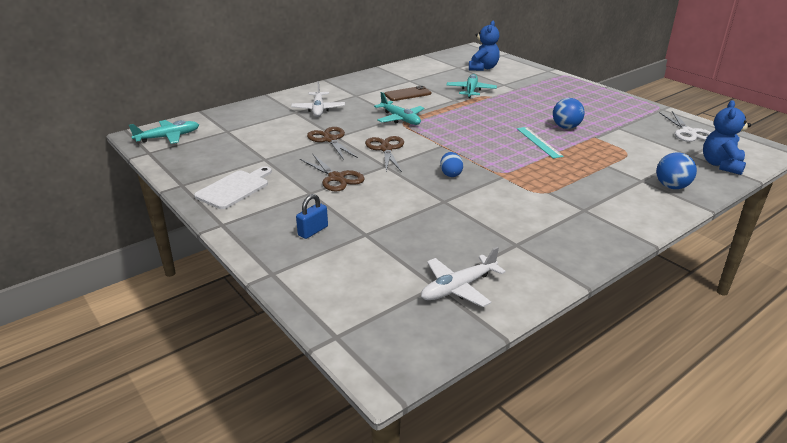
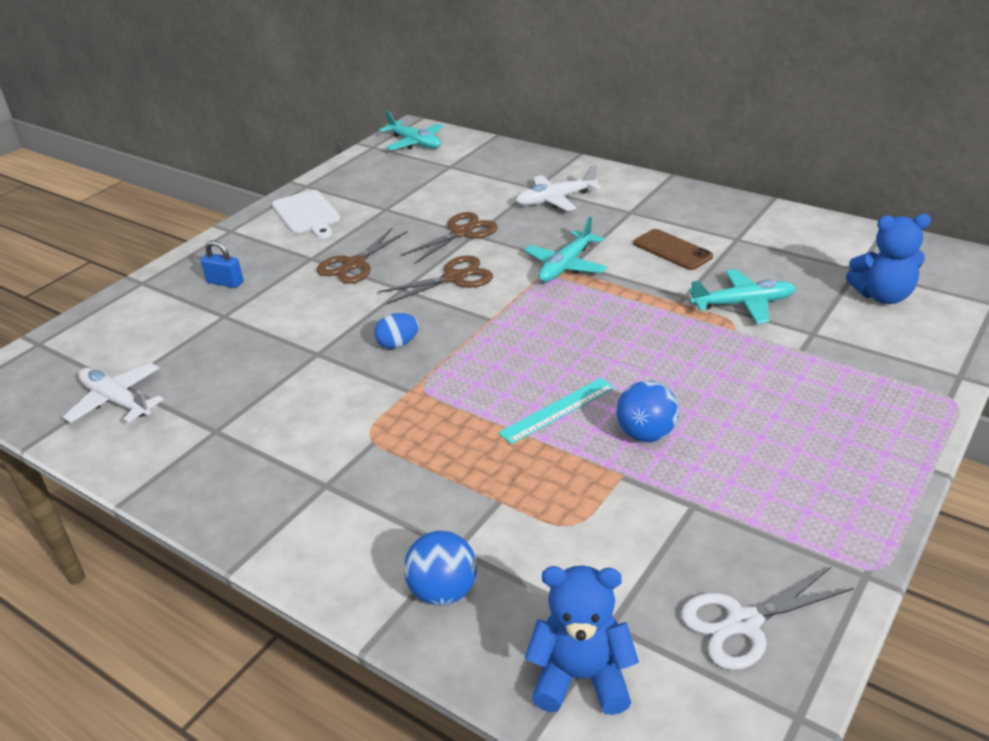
camera: 75 degrees right, 5 degrees up
white cutting board [194,166,272,209] -> white cutting board turned 45 degrees clockwise [272,190,340,239]

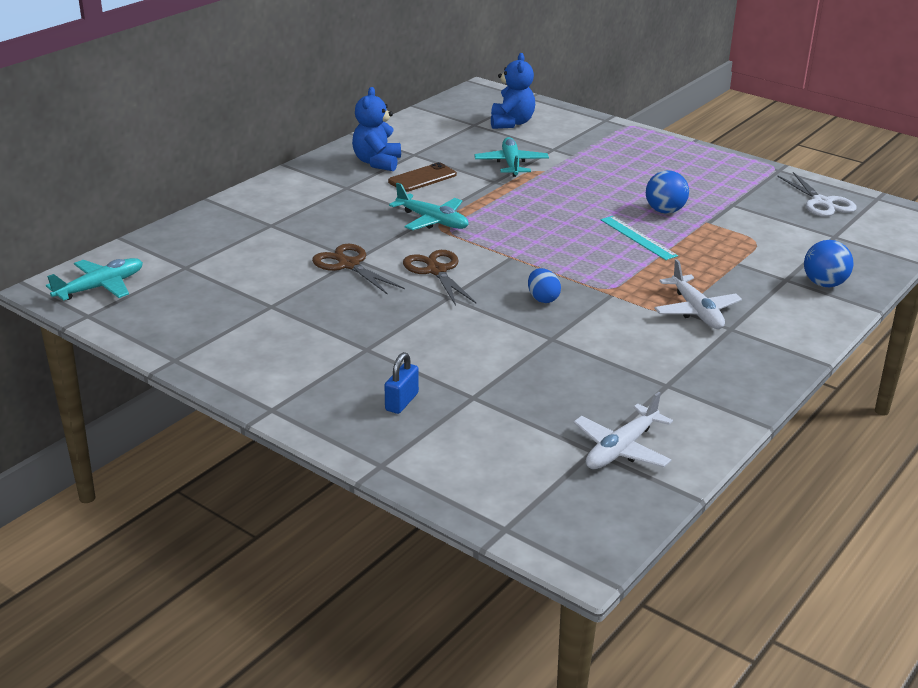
camera: 90 degrees left, 5 degrees down
white cutting board [272,190,340,239] -> none
brown scissors [317,228,408,284] -> none
white plane [516,164,601,211] -> white plane moved to [654,259,742,329]
blue teddy bear [525,566,639,715] -> blue teddy bear moved to [352,87,401,171]

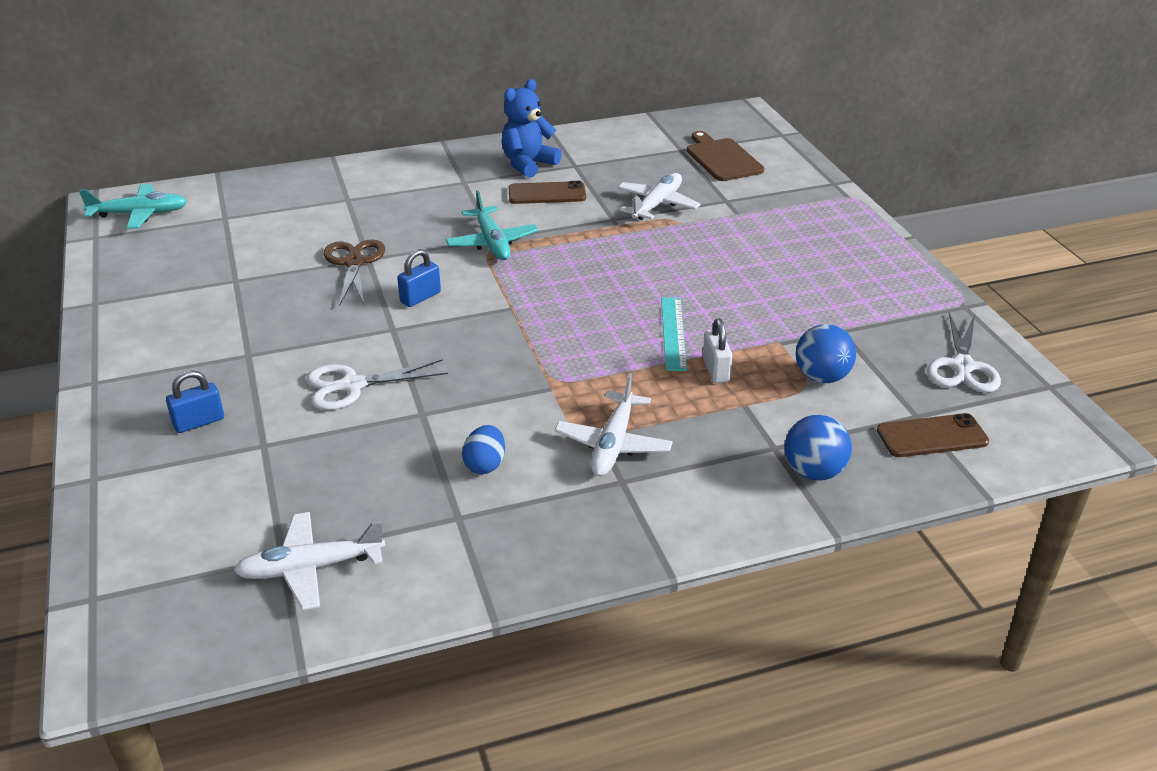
camera: 35 degrees right, 5 degrees up
brown scissors [403,250,476,306] -> blue padlock [397,249,441,307]
turquoise plane [474,137,549,177] -> white plane [617,173,701,220]
blue teddy bear [491,53,535,129] -> brown cutting board [687,131,764,181]
blue egg [528,268,561,303] -> blue egg moved to [462,425,505,474]
blue ball [646,170,689,214] -> blue ball moved to [796,324,856,383]
none -> white scissors [307,359,448,410]
none -> white padlock [703,319,732,383]
none -> brown phone [877,413,989,457]

